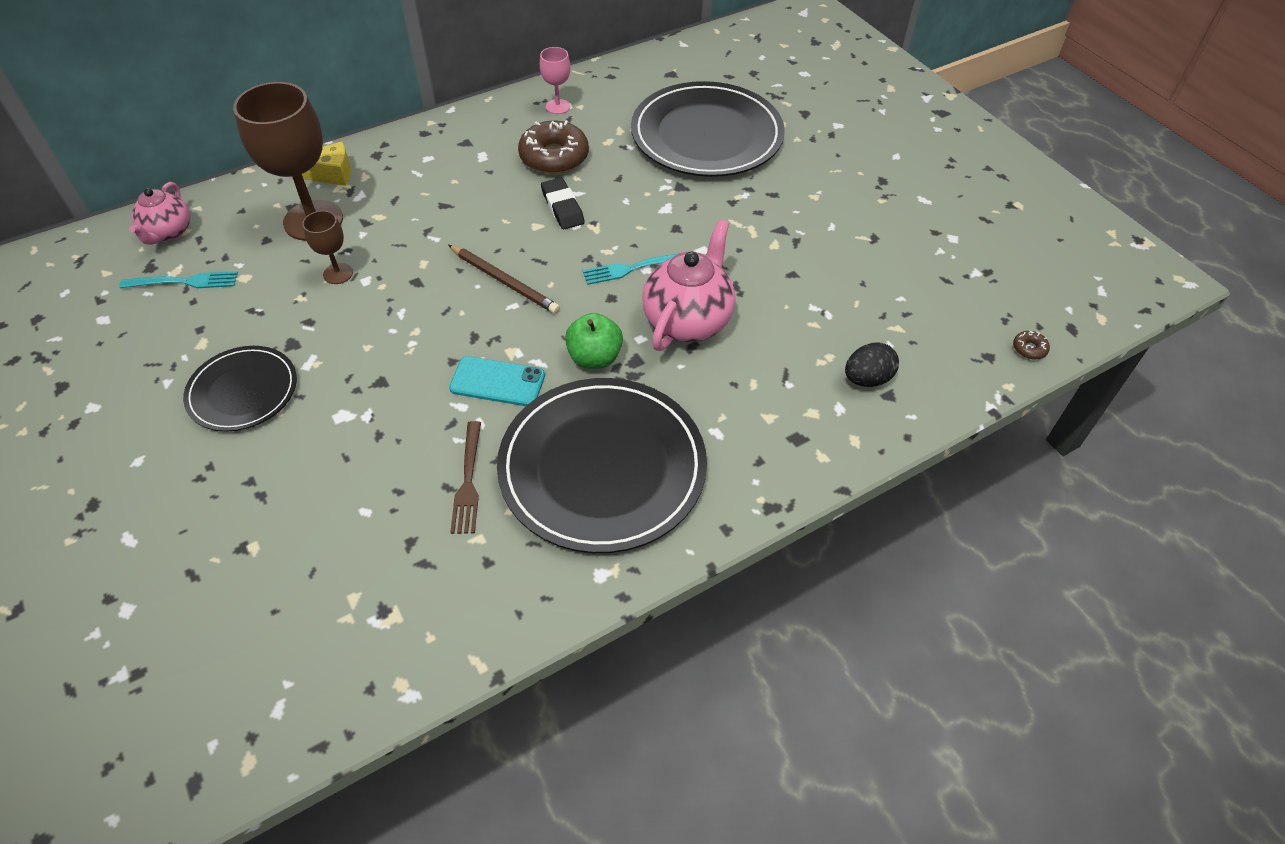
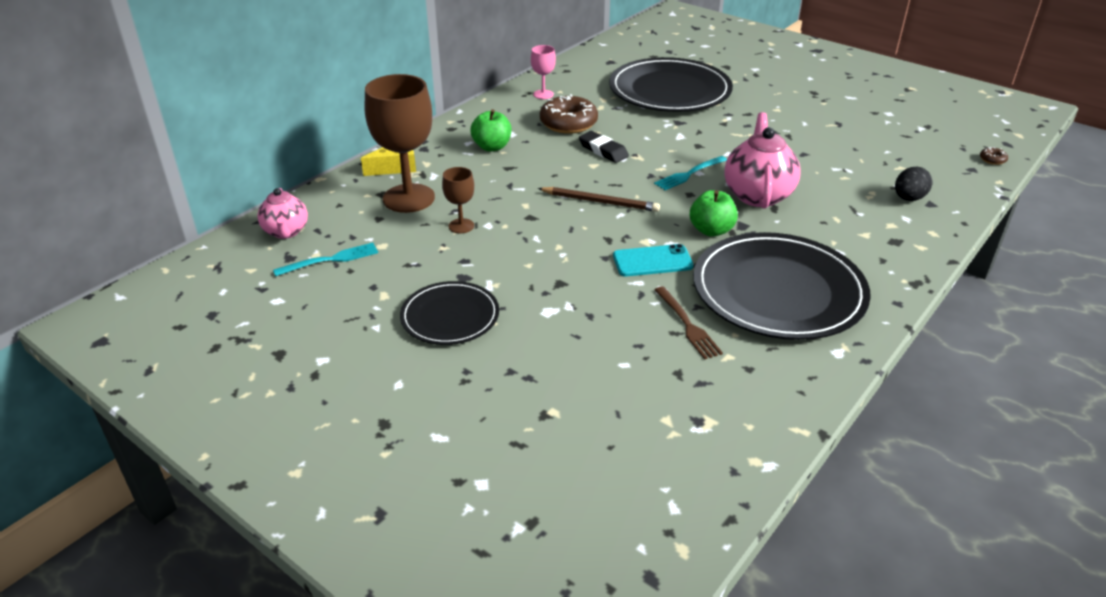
camera: 20 degrees left, 15 degrees down
none -> green apple [471,109,511,151]

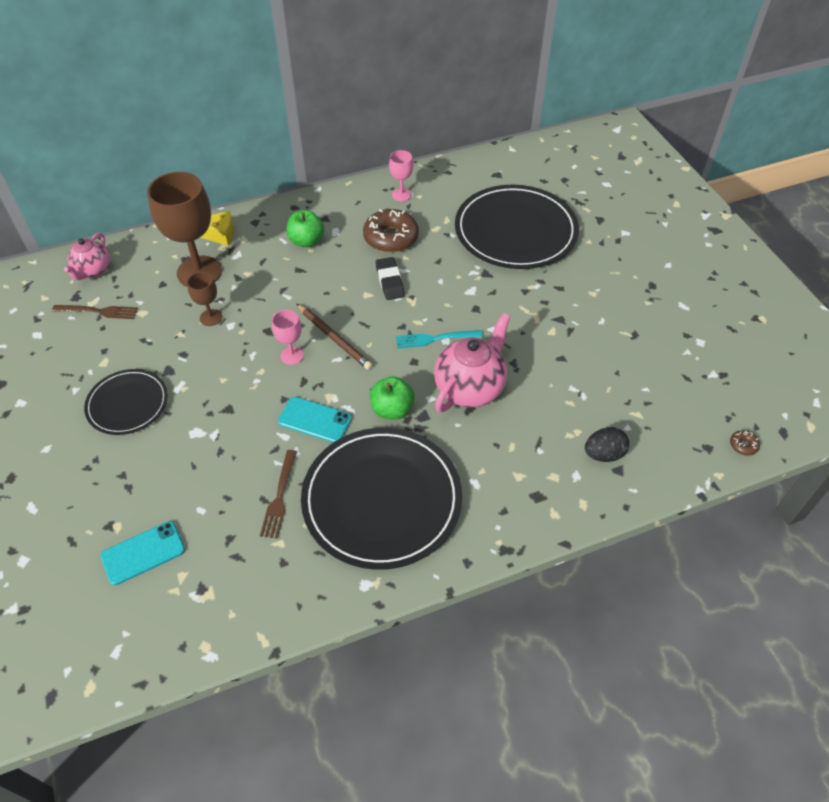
camera: 30 degrees right, 15 degrees up
turquoise fork [273,243,378,277] -> brown fork [52,305,138,319]
none -> turquoise phone [101,521,185,585]
none -> pink goblet [272,310,304,365]

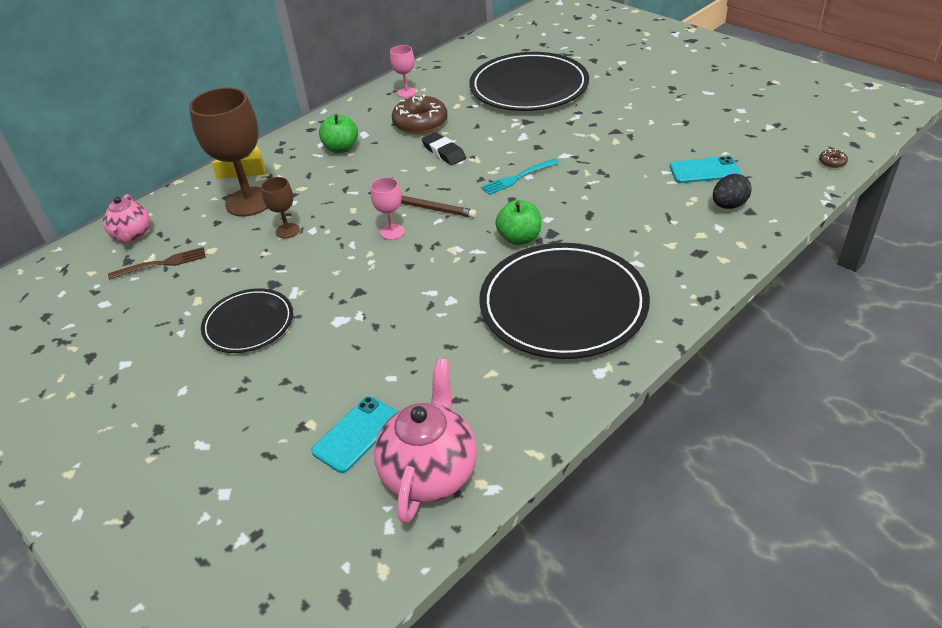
camera: 20 degrees left, 10 degrees down
brown fork [260,450,297,539] -> none
turquoise phone [278,397,352,443] -> turquoise phone moved to [670,156,741,183]
pink teapot [434,313,511,412] -> pink teapot moved to [374,358,477,524]

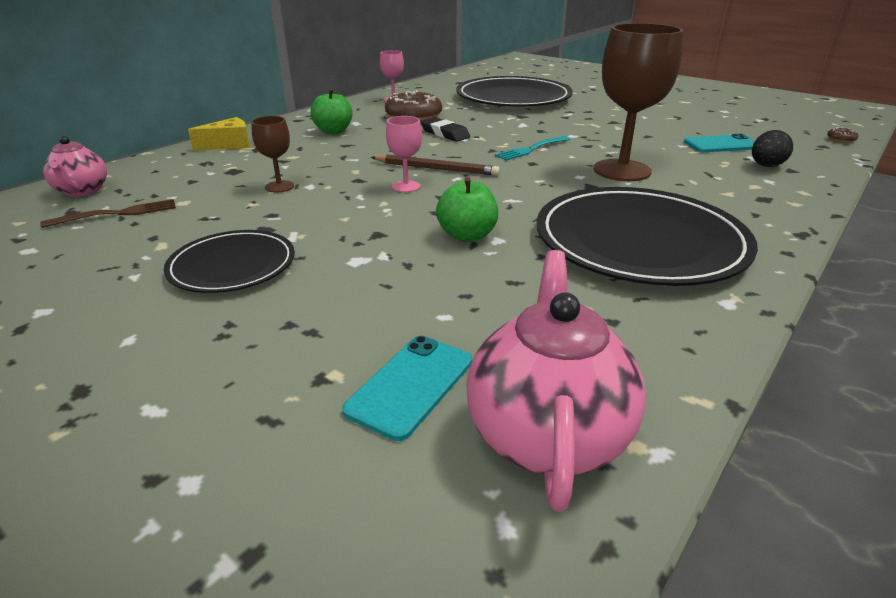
camera: 10 degrees left, 10 degrees down
brown goblet [189,87,268,217] -> brown goblet moved to [593,23,683,181]
green apple [495,200,541,245] -> green apple moved to [436,177,498,242]

